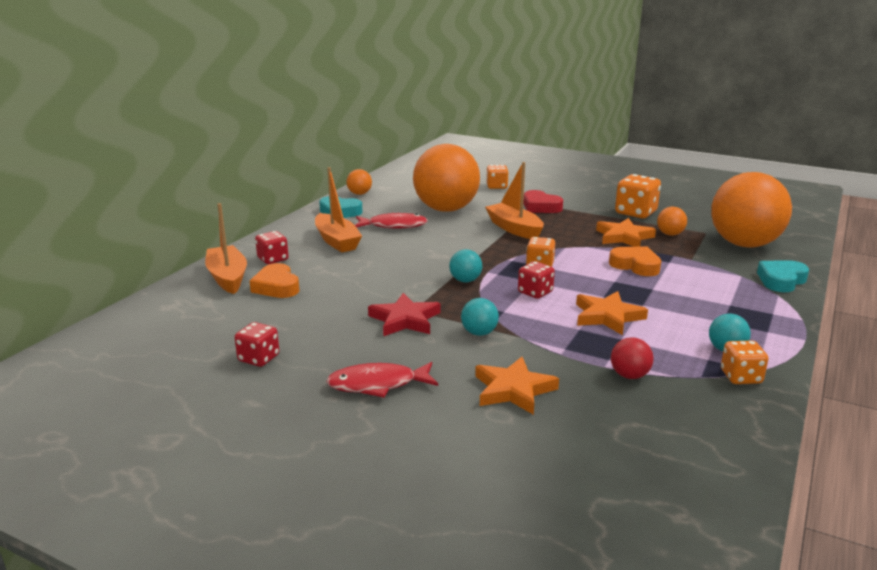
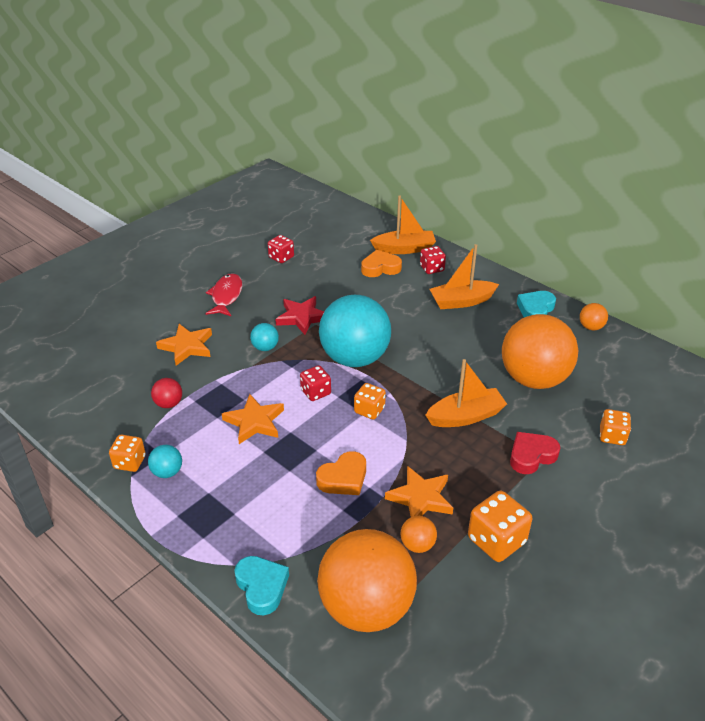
camera: 105 degrees right, 15 degrees up
red fish [355,213,428,229] -> none
turquoise ball [449,249,482,283] -> turquoise ball [319,295,391,367], size x2.48

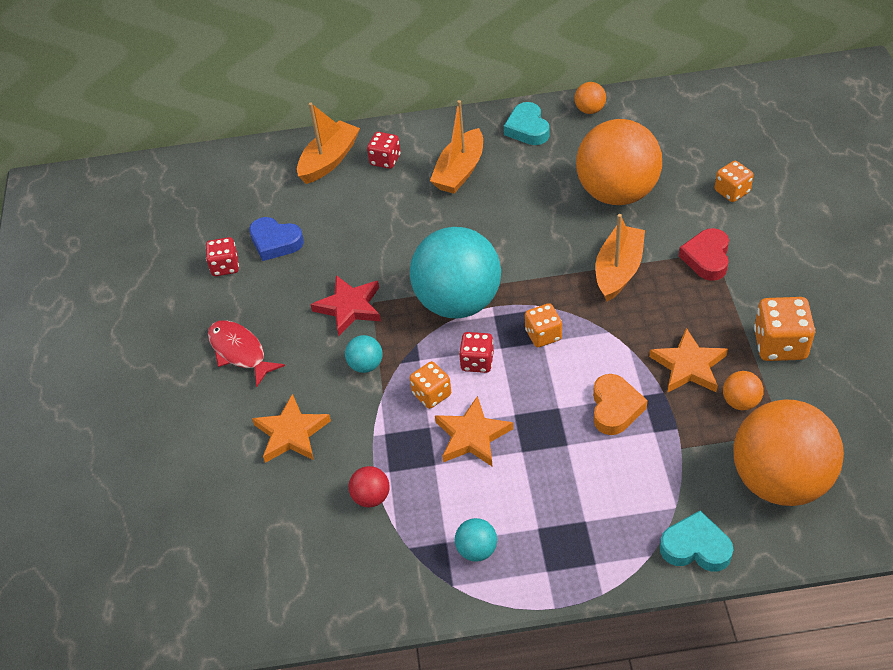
camera: 45 degrees left, 10 degrees up
orange dice [109,435,146,472] -> orange dice moved to [410,361,451,409]
orange heart [361,250,402,277] -> none
none -> blue heart [249,217,304,261]

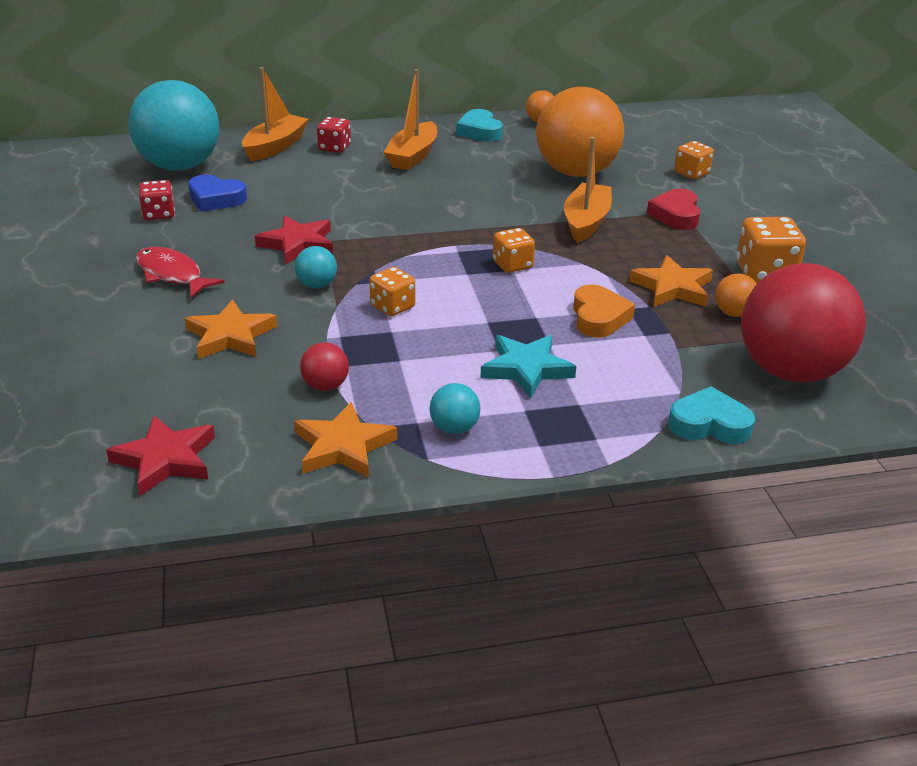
camera: 10 degrees left, 15 degrees down
turquoise ball [410,227,501,318] -> turquoise ball moved to [129,80,219,171]
orange star [435,396,513,466] -> orange star moved to [294,402,397,478]
red dice [459,332,494,373] -> none
orange ball [734,399,844,506] -> red ball [741,263,866,383]
none -> red star [106,416,215,496]
none -> turquoise star [480,335,576,398]

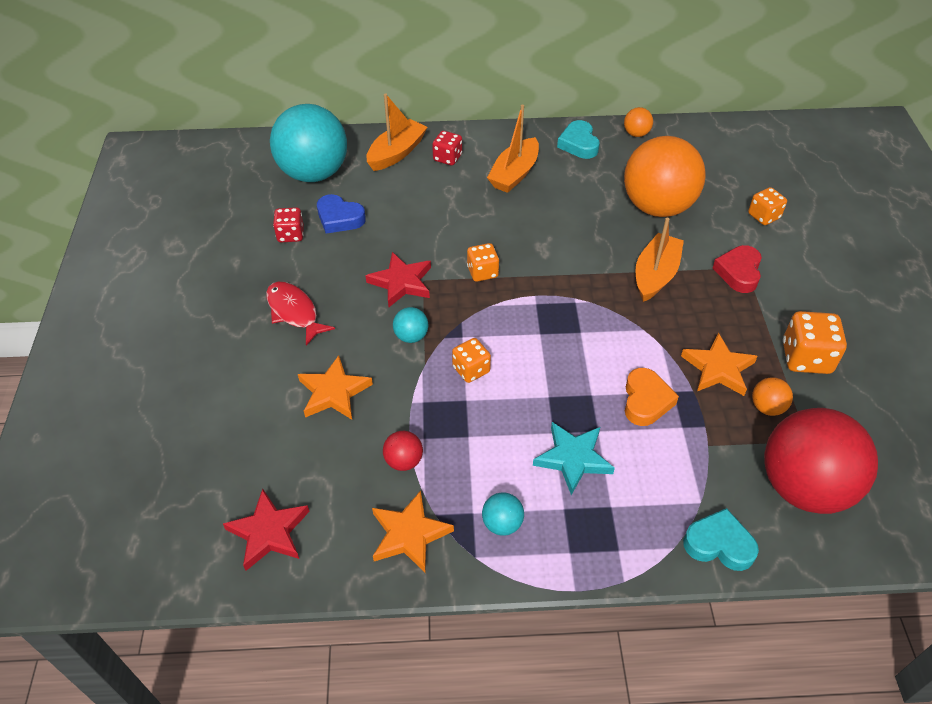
camera: 10 degrees right, 15 degrees up
orange dice [493,228,535,273] -> orange dice moved to [467,243,499,282]

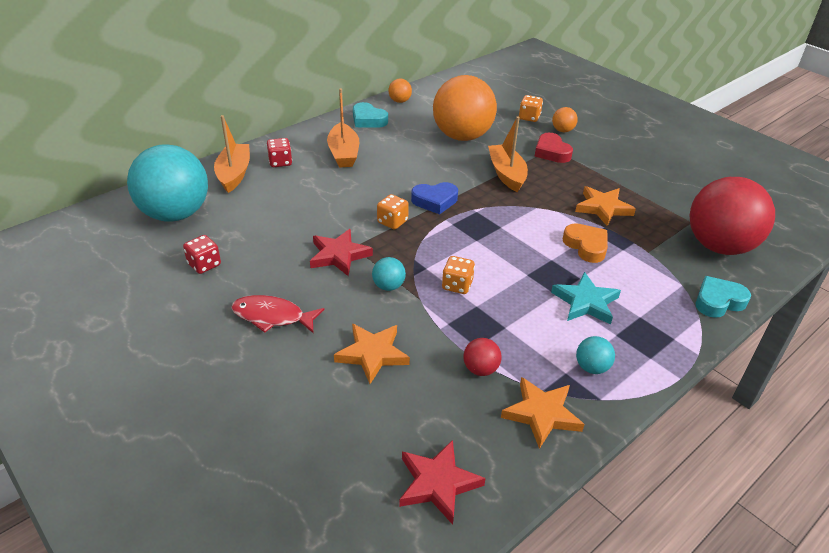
camera: 40 degrees left, 10 degrees down
blue heart [317,194,366,234] -> blue heart moved to [411,182,458,214]
orange ball [752,377,793,416] -> orange ball moved to [552,107,578,132]
orange dice [783,311,847,374] -> none

